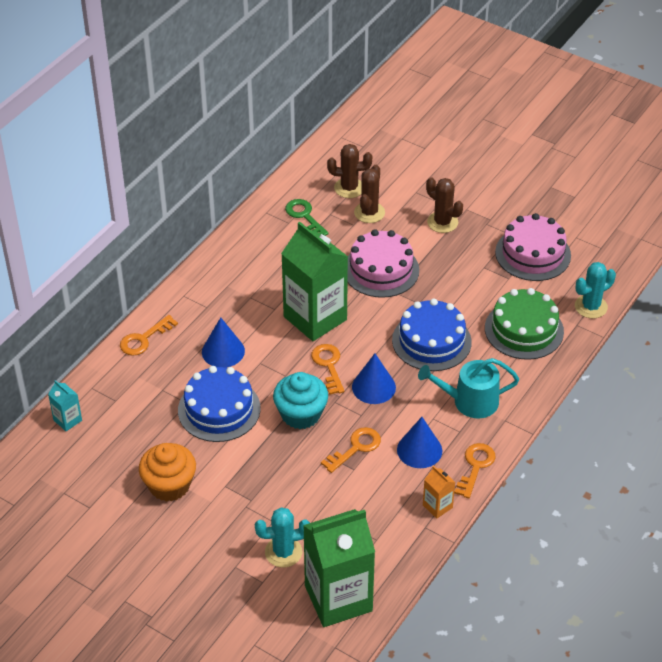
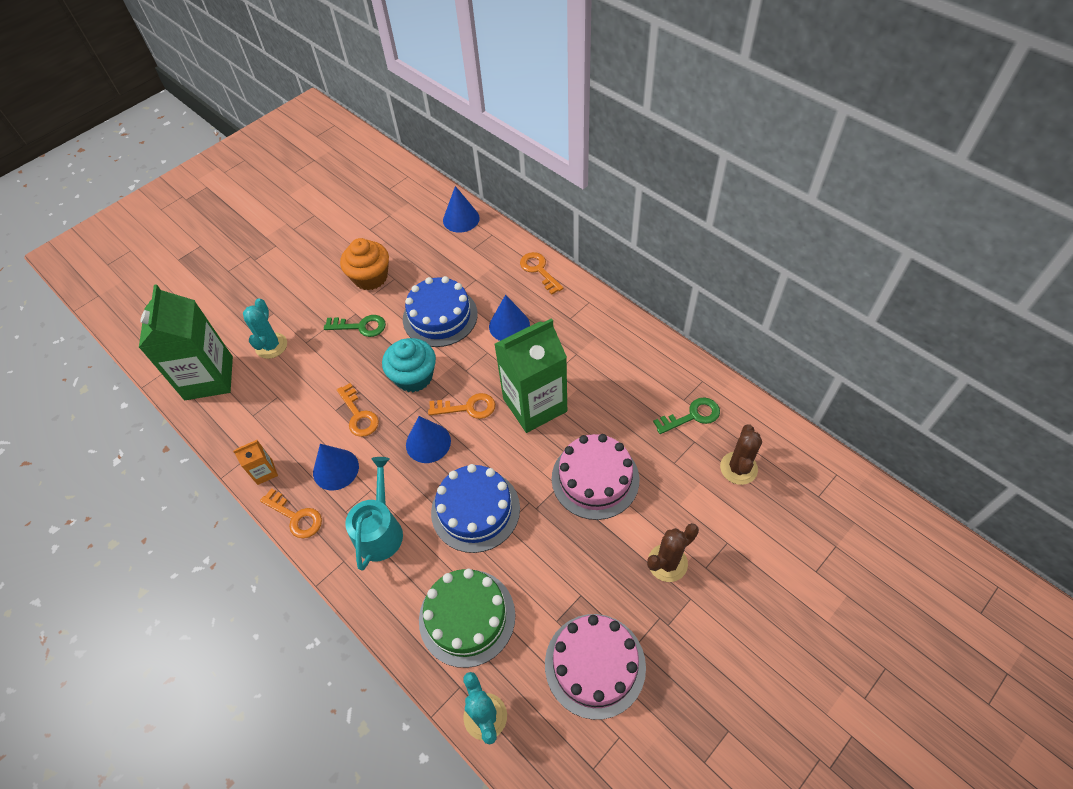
camera: 105 degrees right, 10 degrees up
turquoise carton [48,380,82,431] -> blue cone [443,186,480,233]
brown cactus [354,165,385,223] -> none
none -> green key [324,315,386,337]

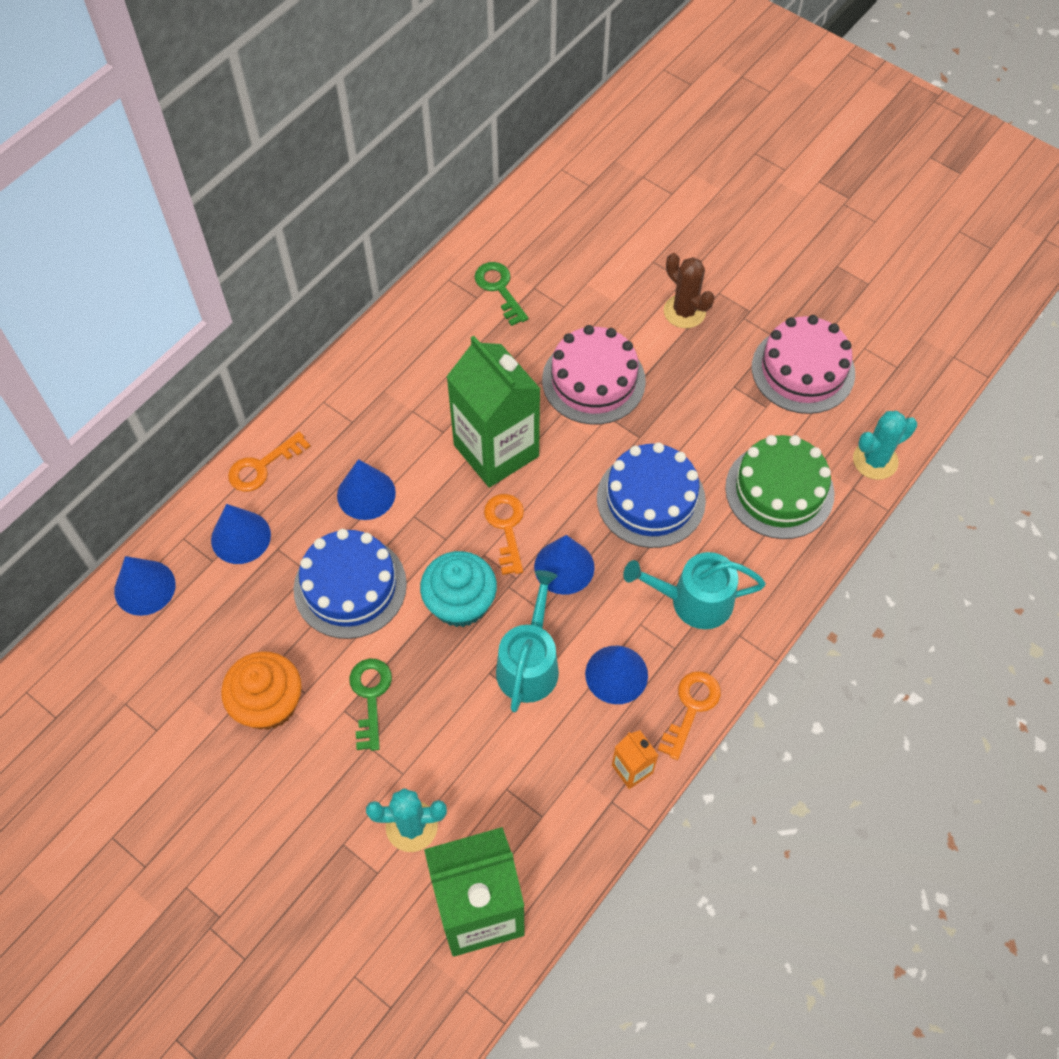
camera: 100 degrees left, 5 degrees up
orange key [337,383,379,437] -> turquoise watering can [496,570,559,712]
brown cactus [720,424,762,485] -> none
none -> blue cone [211,504,271,564]

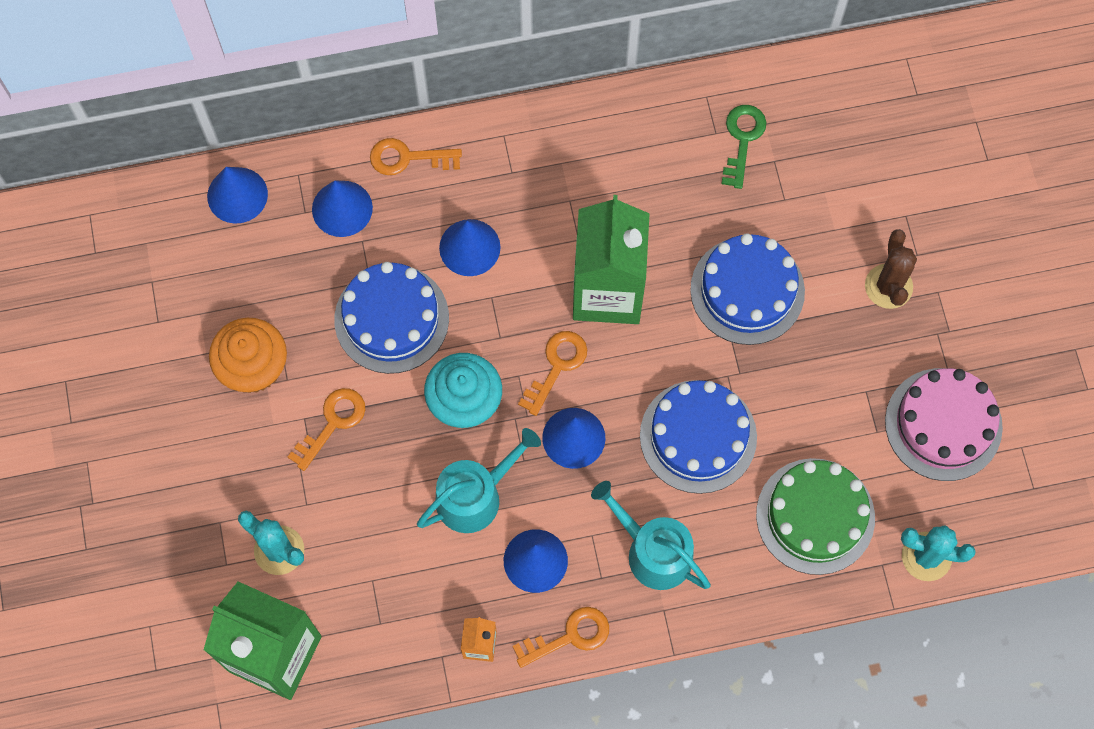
camera: 40 degrees right, 10 degrees up
green key [349,659,392,751] -> orange key [288,388,365,471]
pink cake [542,325,646,425] -> blue cake [690,233,805,345]

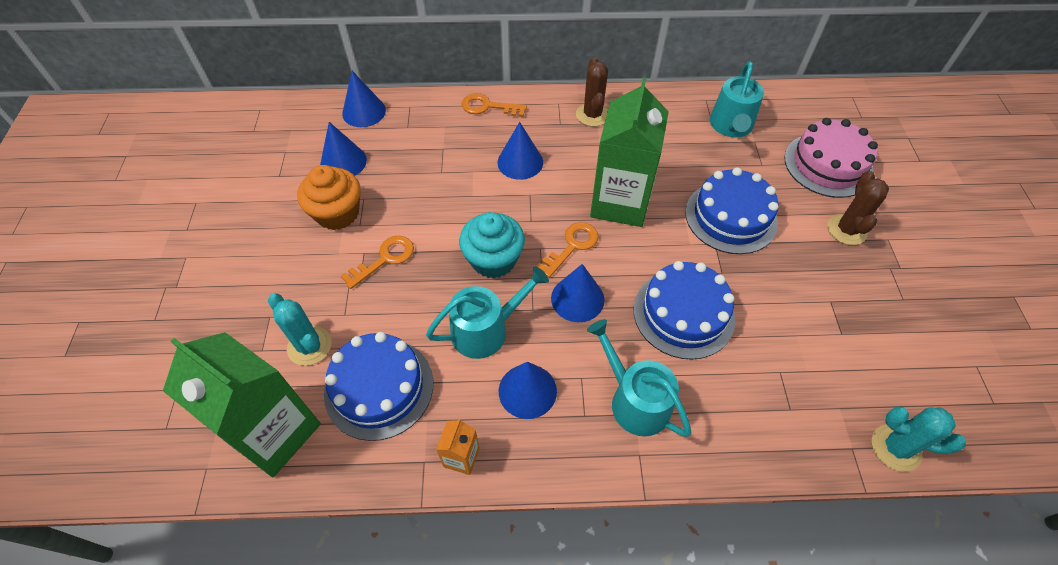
camera: 10 degrees right, 15 degrees down
blue cone [312,181,373,237] -> blue cone moved to [320,122,367,176]
blue cake [334,262,449,374] -> blue cake moved to [324,332,433,441]
orange key [512,607,609,668] -> none
green key [721,105,767,189] -> turquoise watering can [710,61,764,137]
green cake [756,458,875,575] -> none
pink cake [885,368,1003,481] -> pink cake moved to [785,118,878,198]
none -> brown cactus [576,57,608,127]

